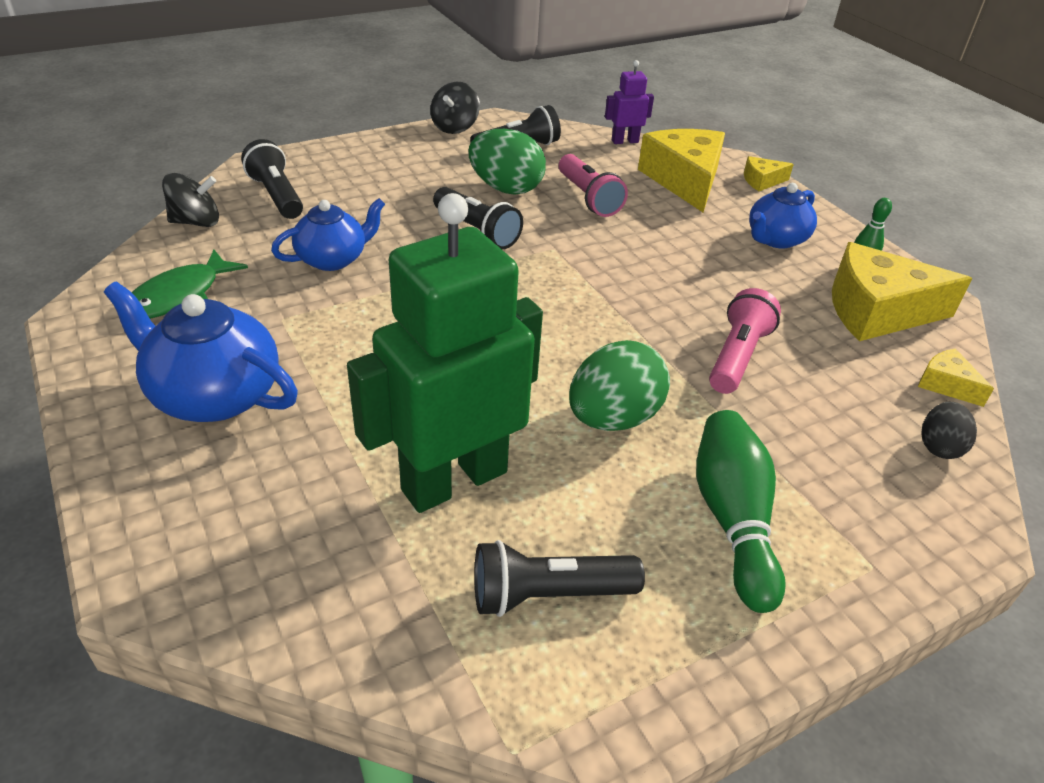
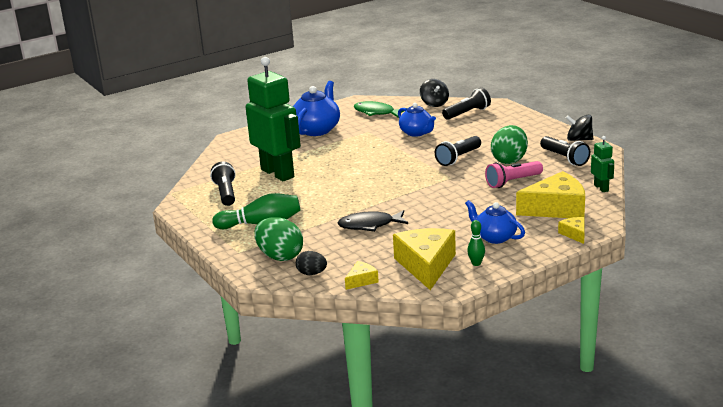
camera: 90 degrees right, 15 degrees down
green egg [569,340,670,431] -> green egg moved to [254,217,303,261]
purple robot [605,60,654,144] -> green robot [591,136,614,192]
pink flashlight [709,288,781,394] -> black fish [337,210,408,232]

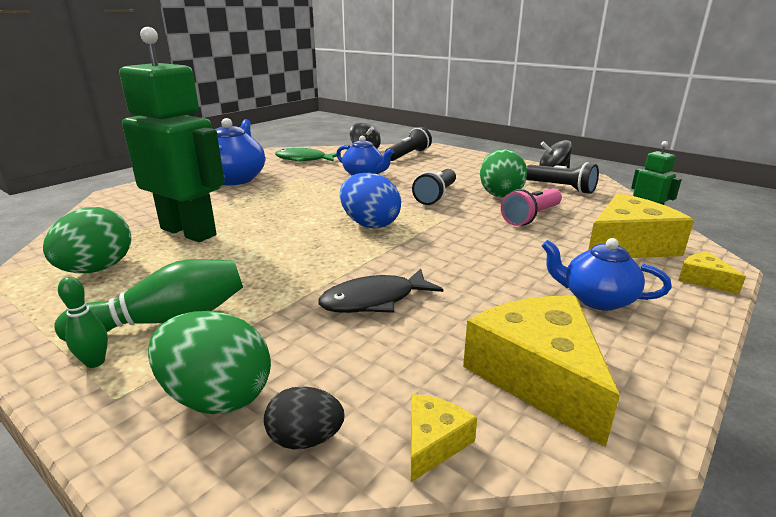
camera: 20 degrees left, 0 degrees up
black flashlight [210,161,236,206] -> green egg [43,207,132,273]
green bowling pin [467,220,485,266] -> green bowling pin moved to [58,277,108,368]
none -> blue egg [340,173,401,229]

